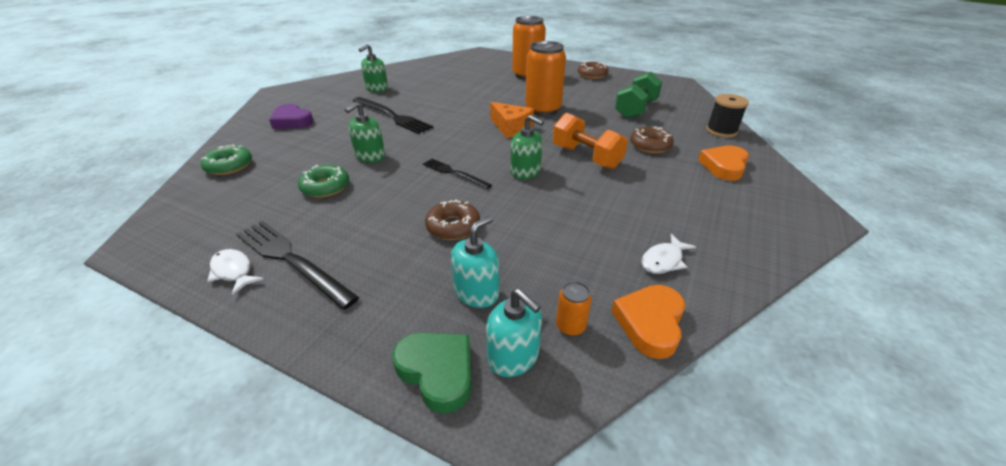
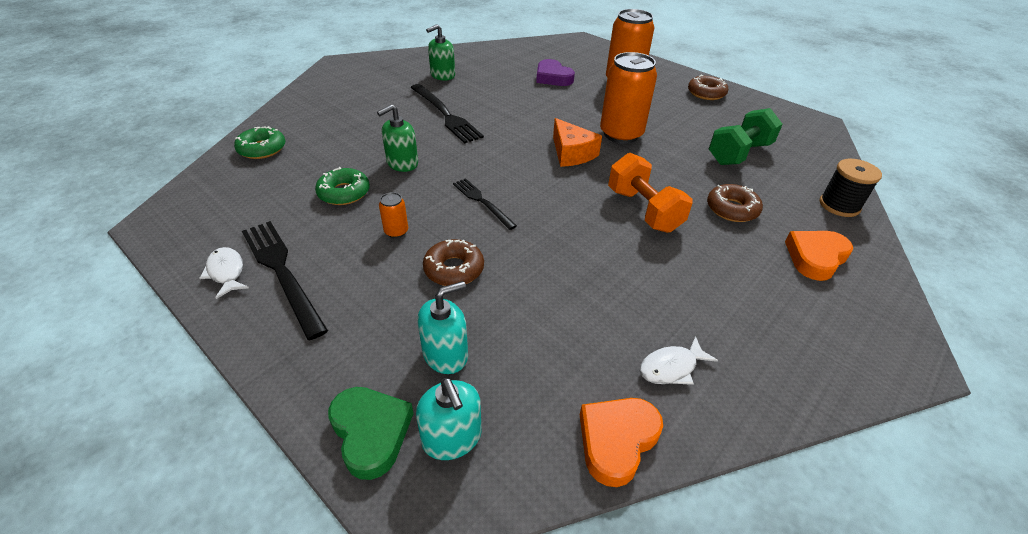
camera: 15 degrees right, 5 degrees up
purple heart [269,104,313,129] -> purple heart moved to [536,59,575,86]
green soap dispenser [510,115,544,179] -> none
orange can [556,281,592,336] -> orange can moved to [379,192,408,238]

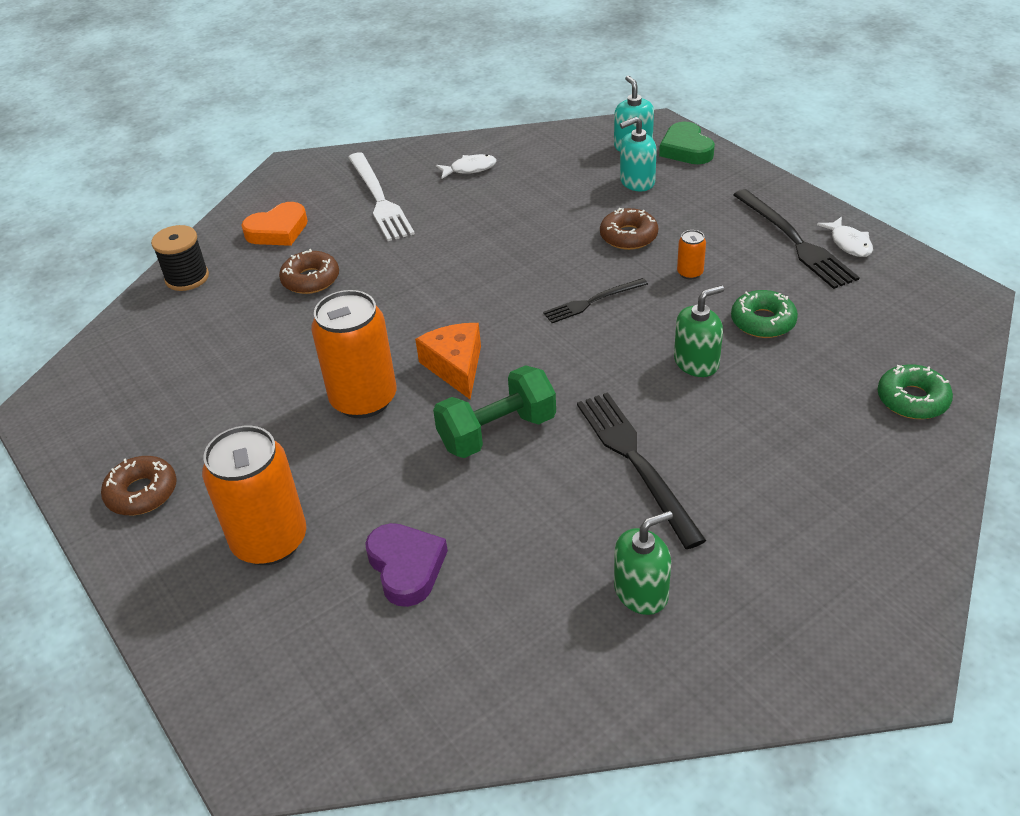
camera: 165 degrees left, 0 degrees up
black fork [453,178,517,230] -> black fork turned 90 degrees clockwise [543,278,648,323]
orange heart [580,398,663,487] -> none
orange dumbbell [608,153,693,233] -> none
green dumbbell [709,108,783,165] -> green dumbbell moved to [433,365,556,458]
none -> white fork [348,152,415,241]

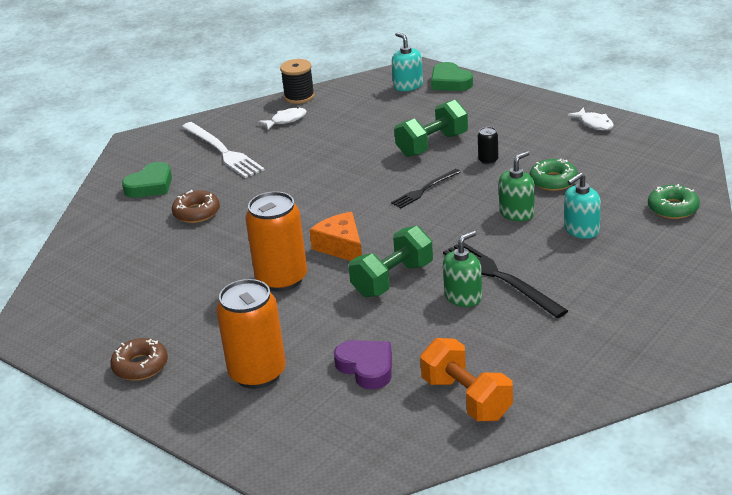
camera: 15 degrees left, 10 degrees down
black spool [151,225,209,291] -> black spool moved to [280,59,315,104]
orange heart [241,202,308,246] -> green heart [122,162,172,198]
brown donut [600,208,658,250] -> green dumbbell [394,100,468,157]
green soap dispenser [614,511,673,615] -> green soap dispenser moved to [443,231,482,307]
turquoise soap dispenser [620,117,657,191] -> turquoise soap dispenser moved to [564,172,601,239]
orange can [677,230,706,280] -> black can [478,127,498,165]
black fork [733,189,860,289] -> none
none -> orange dumbbell [420,338,513,421]

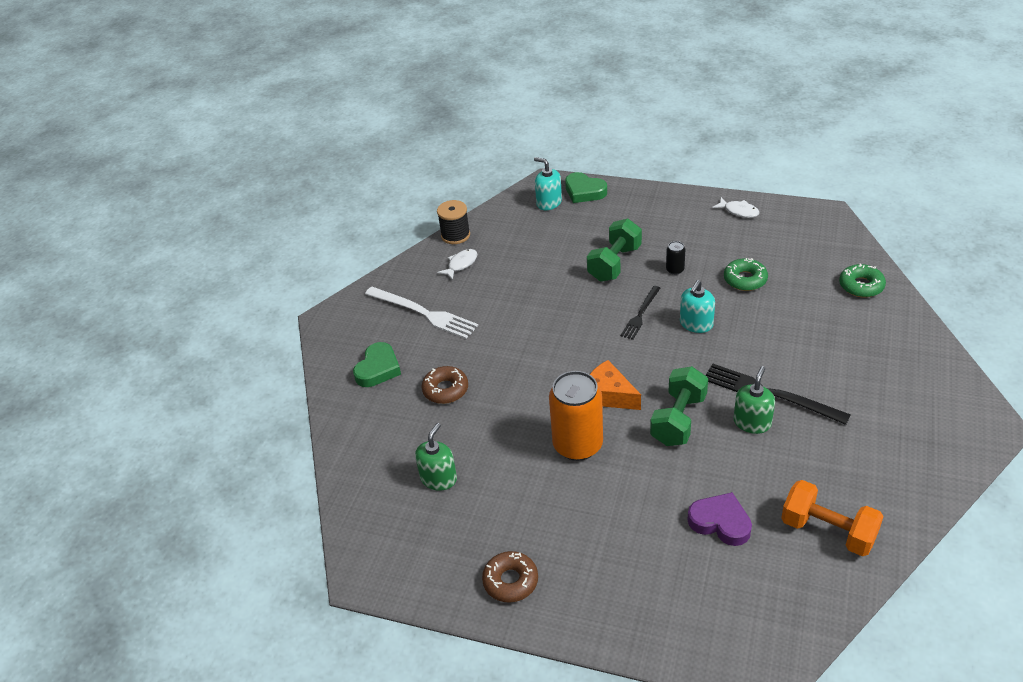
camera: 20 degrees left, 10 degrees up
orange can [216,279,286,389] -> none
green soap dispenser [499,151,535,221] -> green soap dispenser moved to [415,423,457,491]
turquoise soap dispenser [564,172,601,239] -> turquoise soap dispenser moved to [680,280,715,333]

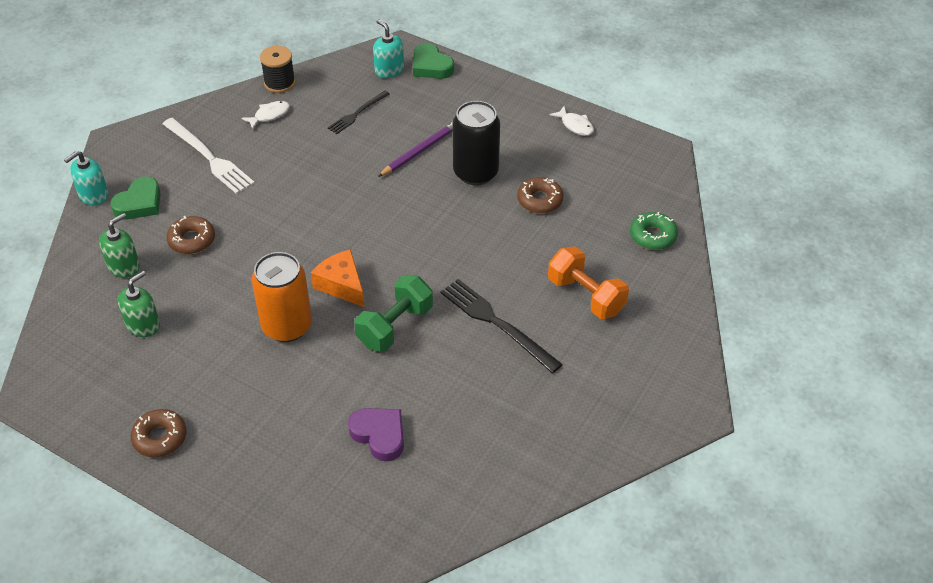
camera: 10 degrees right, 5 degrees up
green dumbbell [587,219,642,282] -> purple pencil [378,122,453,177]
black fork [621,286,660,340] -> black fork moved to [328,91,389,134]
black can [666,241,685,275] -> black can [453,101,500,185], size x2.34
turquoise soap dispenser [680,280,715,333] -> turquoise soap dispenser moved to [64,151,109,205]
green donut [724,258,768,291] -> brown donut [517,177,564,213]
green soap dispenser [734,366,775,434] -> green soap dispenser moved to [99,213,140,278]
orange dumbbell [781,480,884,556] -> orange dumbbell moved to [548,247,629,319]

